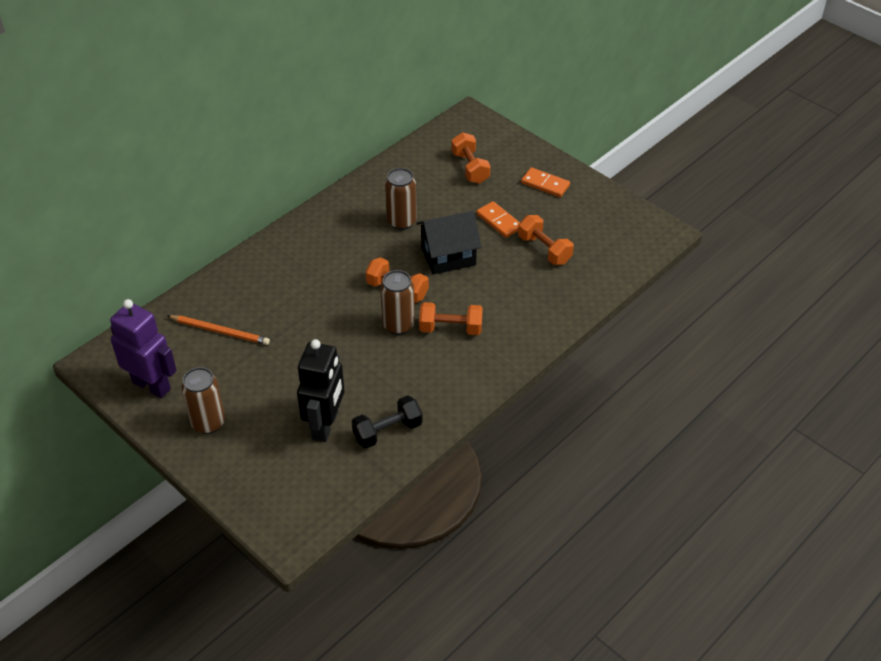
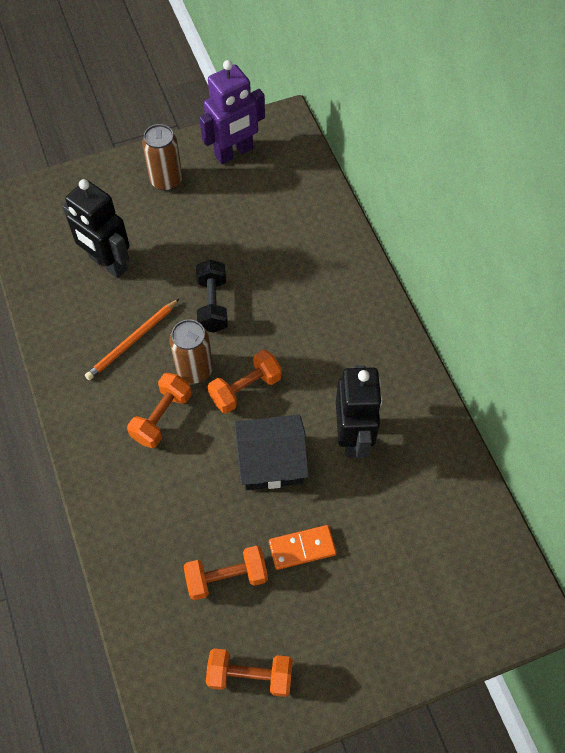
camera: 115 degrees right, 15 degrees up
orange pencil [168,315,270,345] -> orange pencil moved to [85,299,179,380]
black dumbbell [352,395,423,449] -> black dumbbell moved to [196,260,228,333]
brown can [385,168,417,230] -> black robot [336,366,382,458]
black house [417,211,481,274] -> black house turned 75 degrees clockwise [235,415,309,490]
orange dumbbell [451,132,491,184] -> orange dumbbell moved to [206,648,293,697]
orange domino [521,167,570,197] -> none

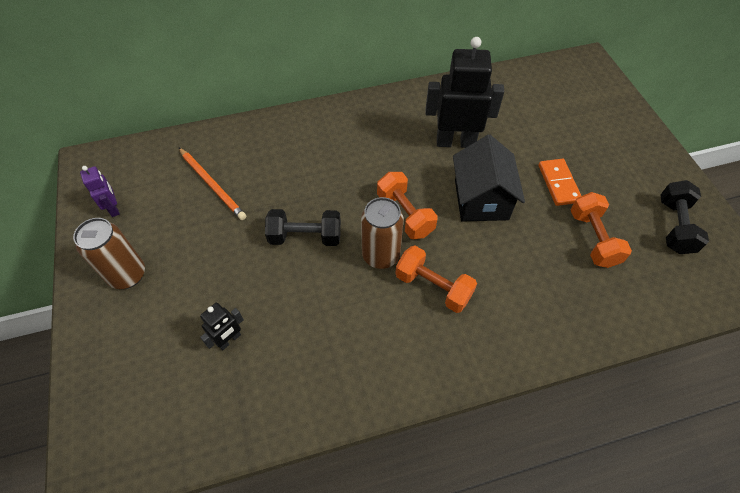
camera: 85 degrees left, 5 degrees down
black robot [62,179,130,278] -> black robot [200,303,244,350], size x0.49
orange pencil [85,299,179,380] -> orange pencil moved to [179,148,246,220]
purple robot [199,60,265,164] -> purple robot [80,166,120,217], size x0.49
orange dumbbell [206,648,293,697] -> black dumbbell [660,180,709,254]

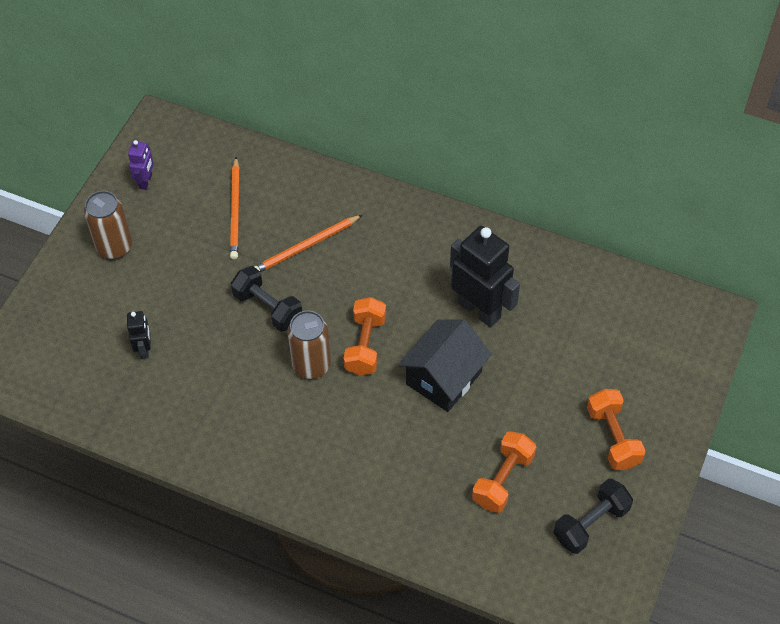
camera: 40 degrees right, 0 degrees up
black robot [200,303,244,350] -> black robot turned 90 degrees counterclockwise [127,311,151,359]
orange dumbbell [395,246,477,313] -> orange dumbbell moved to [587,389,645,470]
orange domino [539,159,581,206] -> none
none -> orange pencil [254,215,362,272]

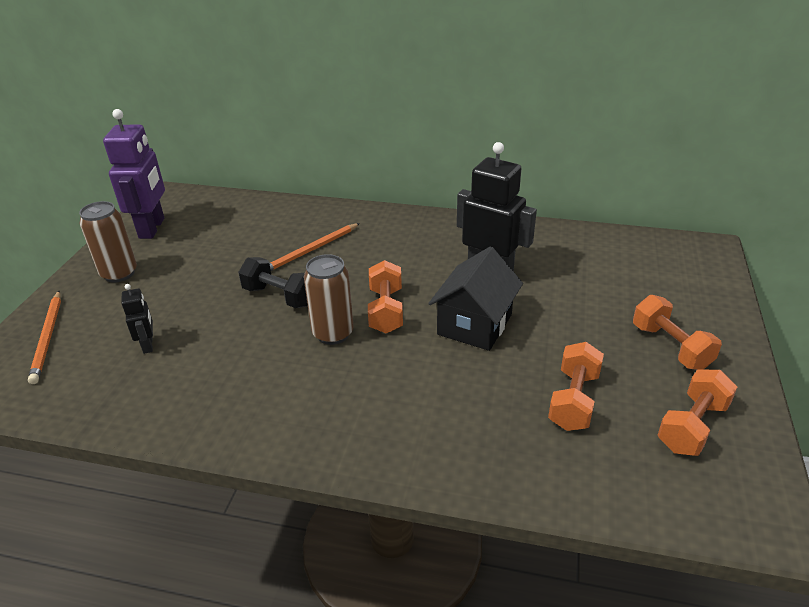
camera: 10 degrees left, 20 degrees down
purple robot [128,140,154,190] -> purple robot [103,109,165,239], size x2.05
orange pencil [230,157,240,259] -> orange pencil moved to [28,291,61,384]
black dumbbell [553,478,633,554] -> orange dumbbell [658,369,737,456]

